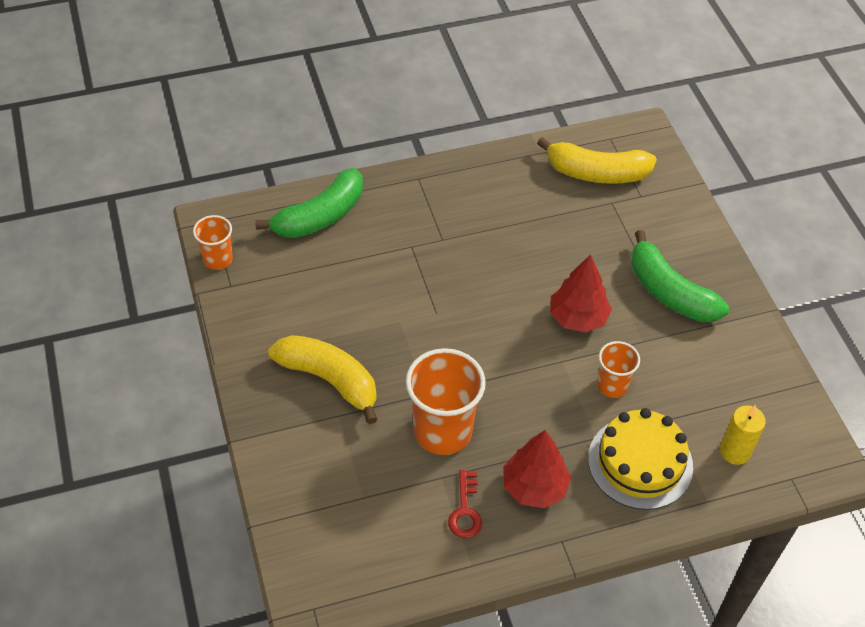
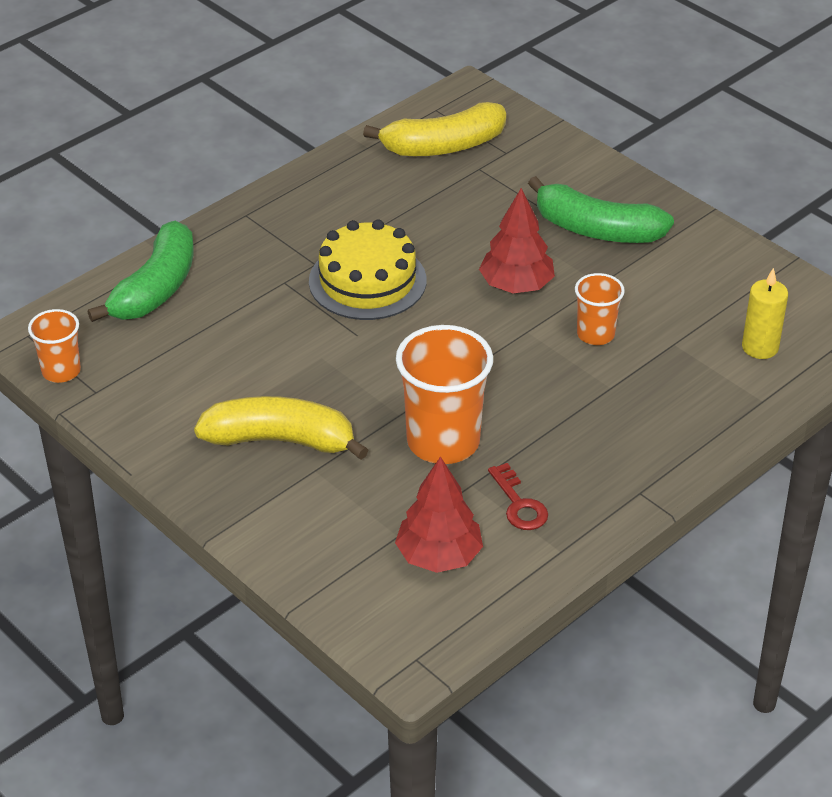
camera: 25 degrees left, 10 degrees down
red tree [503,430,571,508] -> red tree moved to [395,457,483,573]
yellow cake [588,408,693,510] -> yellow cake moved to [309,220,426,320]

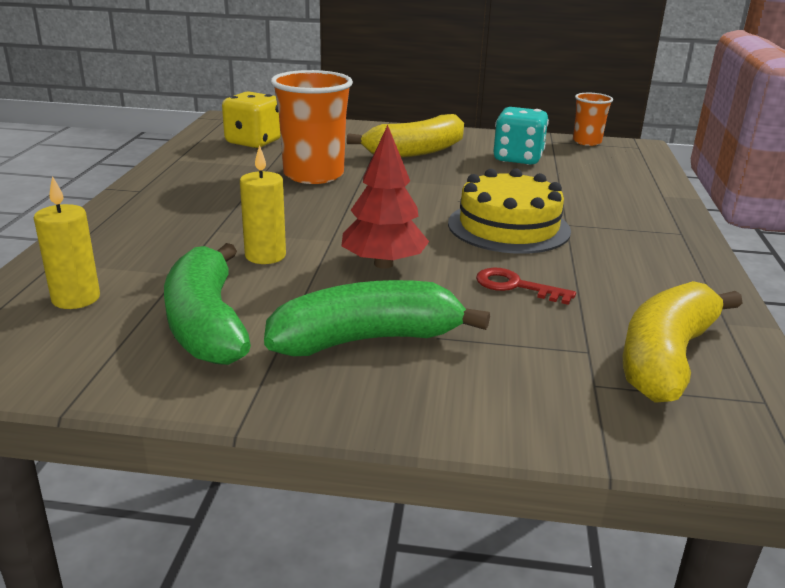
camera: 140 degrees right, 15 degrees down
green banana [87,221,194,322] -> green banana moved to [164,243,251,365]
red tree [395,457,483,573] -> yellow dice [222,91,281,148]
red key [488,463,548,530] -> red key moved to [476,268,576,305]
orange cup [575,273,625,345] -> yellow candle [240,145,286,264]
none -> turquoise dice [493,107,549,165]

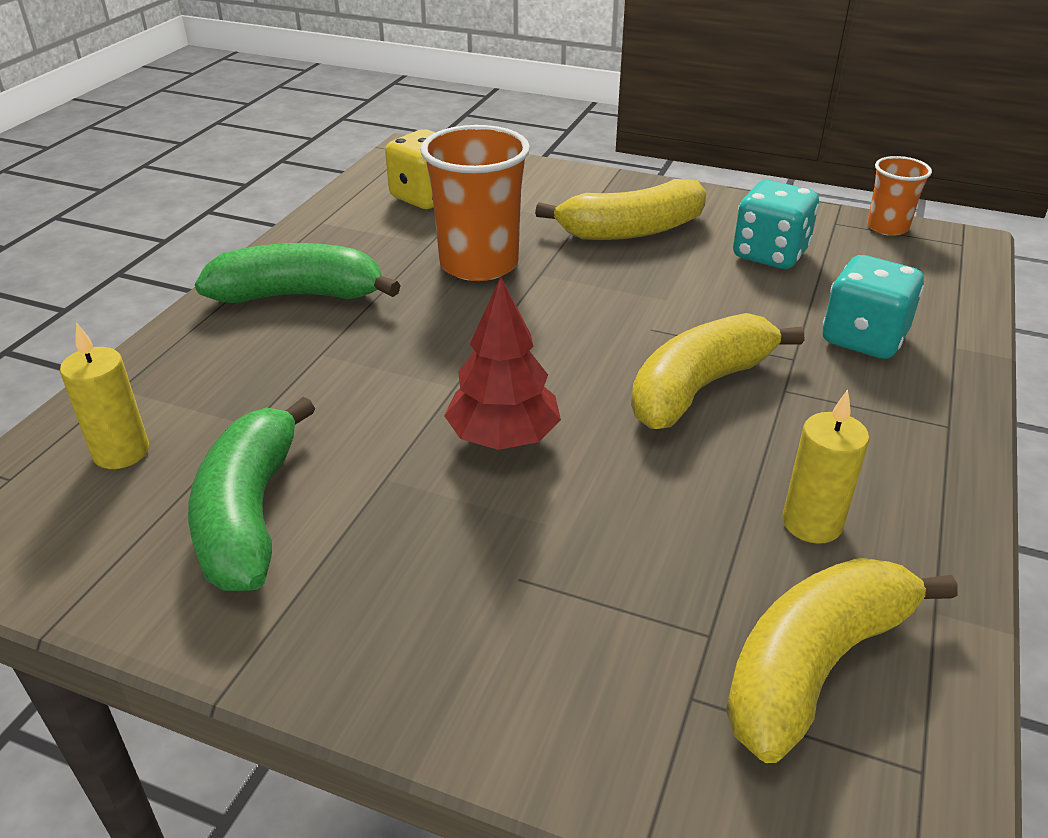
camera: 15 degrees right, 10 degrees up
yellow candle [240,145,286,264] -> yellow candle moved to [783,390,870,544]
green banana [264,280,490,356] -> green banana moved to [195,243,401,303]
yellow cake [448,168,571,254] -> yellow banana [631,313,804,429]
red key [476,268,576,305] -> none
none -> turquoise dice [823,255,924,359]

